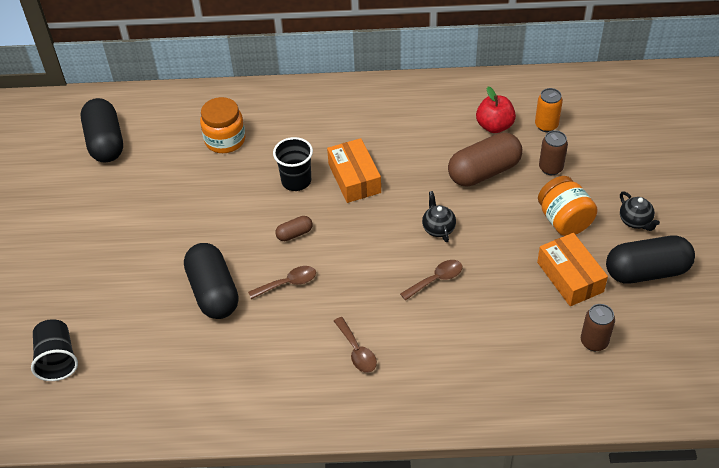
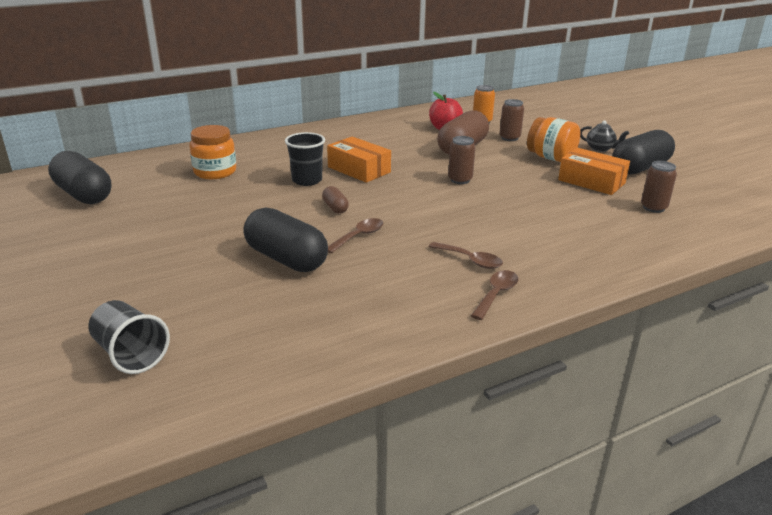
camera: 30 degrees left, 20 degrees down
brown capsule [275,216,313,241] -> brown capsule turned 60 degrees counterclockwise [322,186,349,214]
brown spoon [400,260,462,301] -> brown spoon moved to [471,270,518,320]
black teapot [422,191,456,242] -> brown can [448,136,475,184]

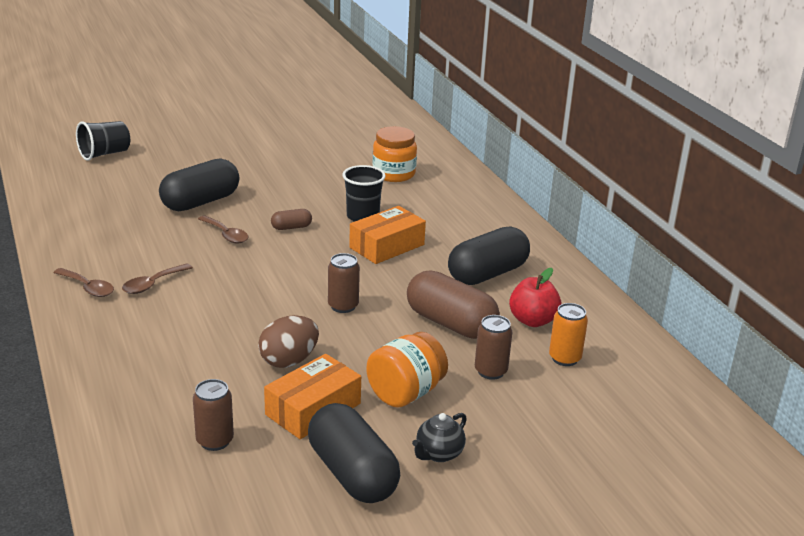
camera: 95 degrees right, 0 degrees up
black capsule [48,151,111,204] -> black capsule moved to [448,226,530,285]
none -> brown egg [258,315,319,368]

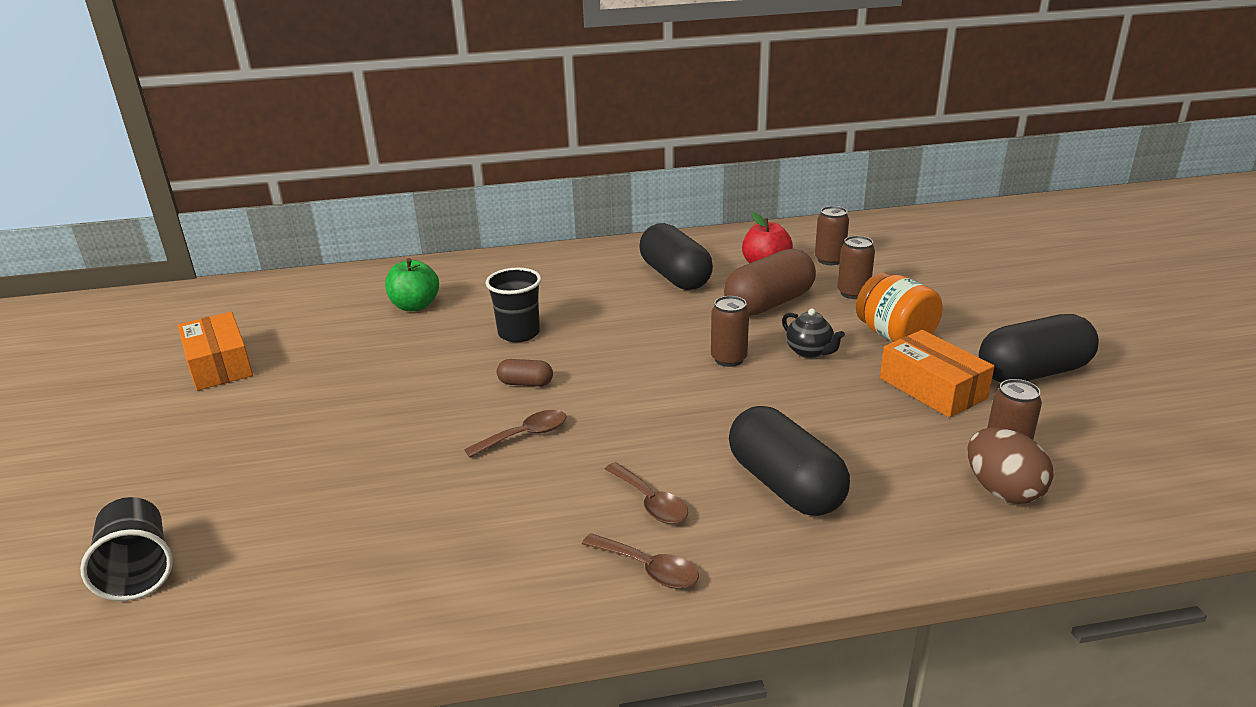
camera: 75 degrees left, 0 degrees up
brown spoon [53,268,114,297] -> brown spoon turned 75 degrees clockwise [582,533,699,589]
black capsule [159,158,239,211] -> black capsule moved to [729,406,850,516]
brown egg [258,315,319,368] -> brown egg moved to [968,427,1053,504]
brown capsule [271,209,312,230] -> brown capsule turned 75 degrees counterclockwise [497,359,553,387]
orange box [349,206,426,264] -> orange box moved to [178,312,253,391]
orange jar [372,126,417,182] -> green apple [385,258,439,311]
black teapot [412,413,467,462] -> black teapot moved to [782,309,845,358]
orange can [549,303,588,366] -> brown can [815,206,849,265]

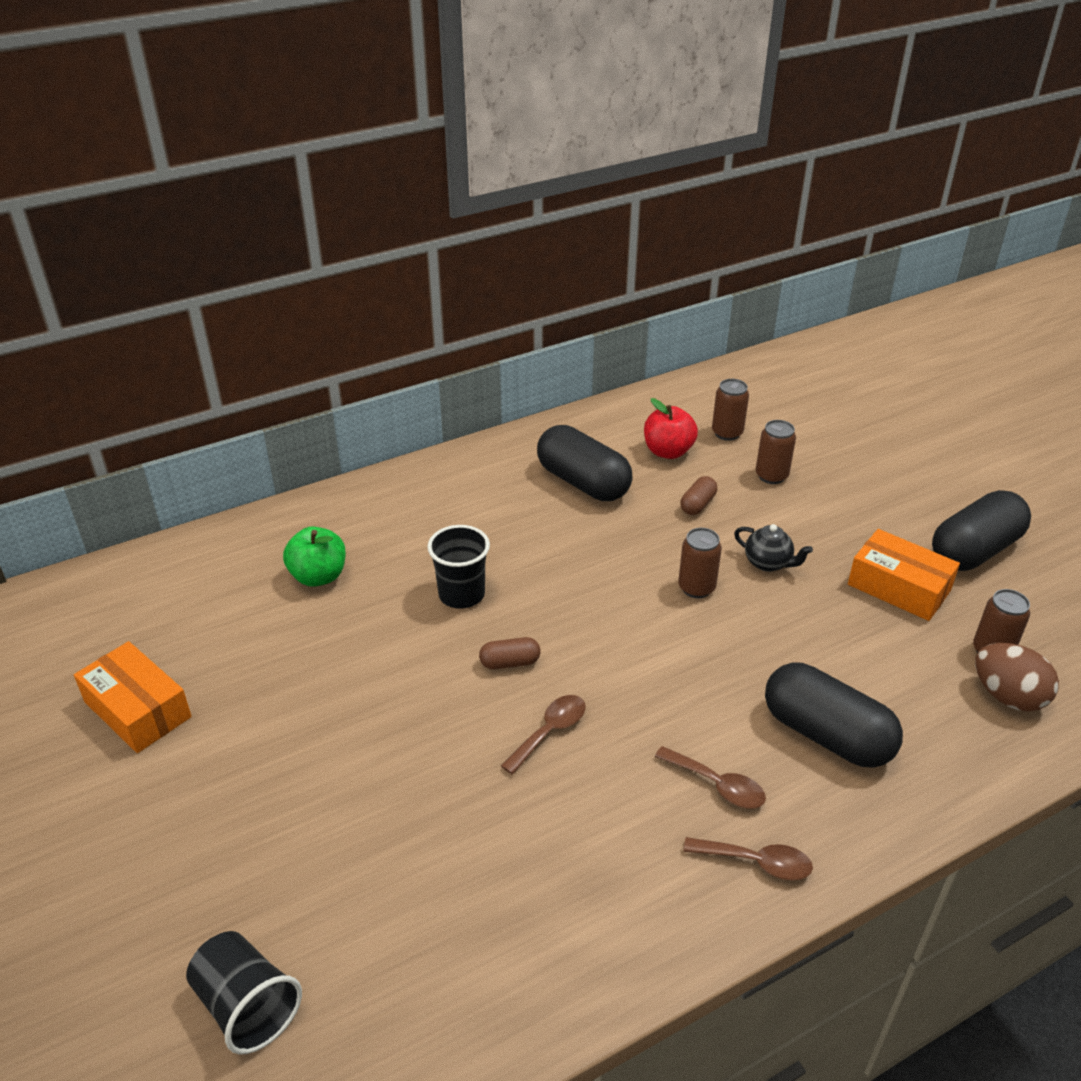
camera: 20 degrees left, 10 degrees up
brown capsule [724,248,816,316] -> brown capsule [680,476,717,515], size x0.46
orange jar [856,272,943,342] -> none

